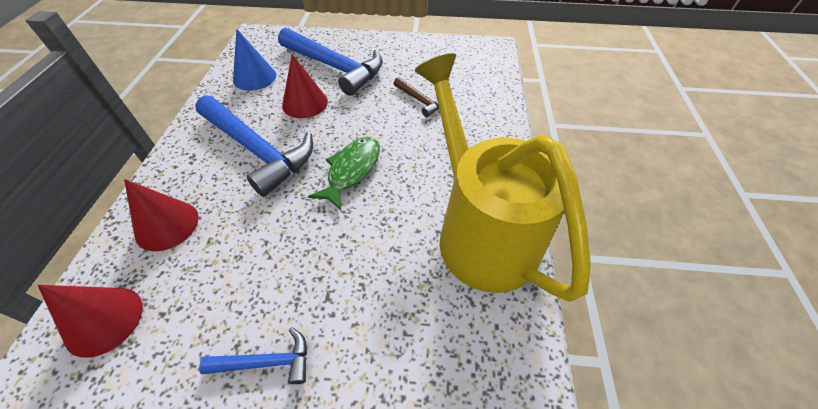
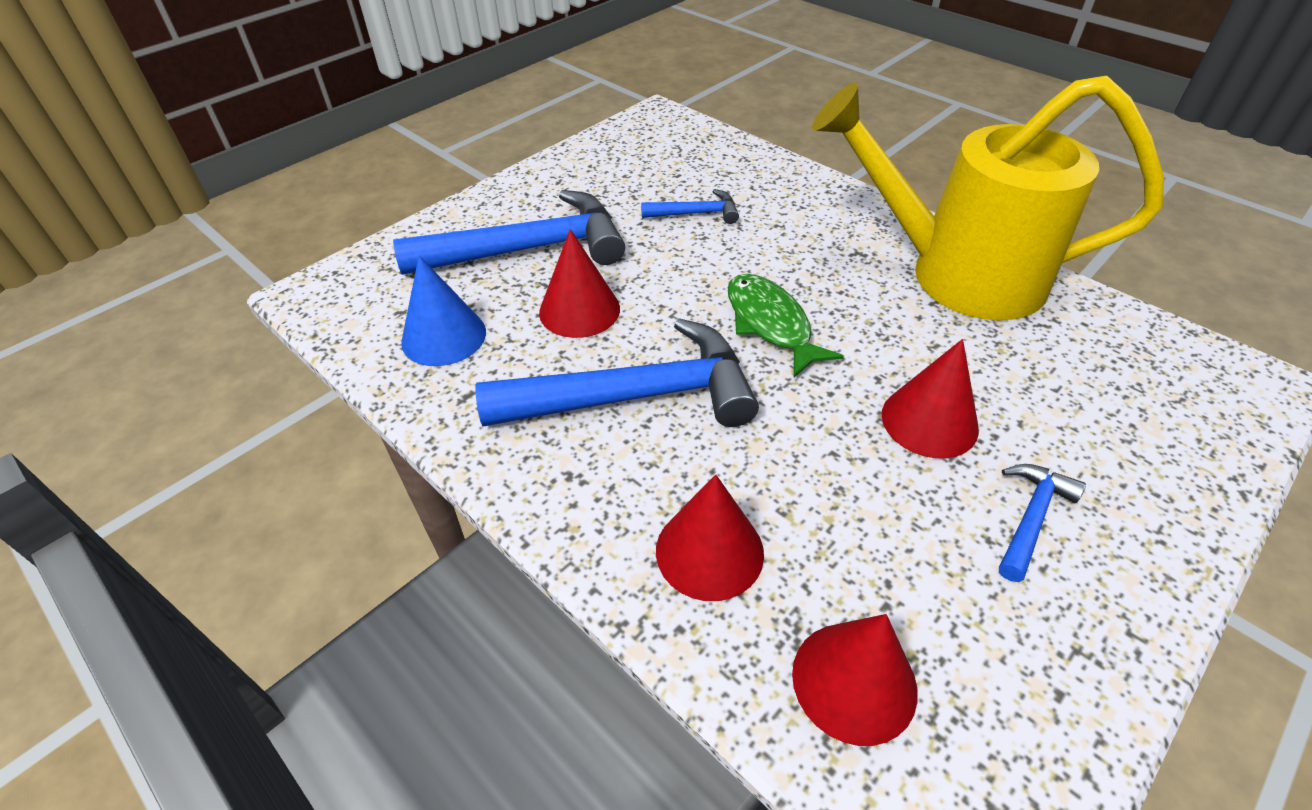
camera: 50 degrees left, 5 degrees down
brown hammer [393,77,439,117] -> blue hammer [641,189,739,224]
none -> red cone [882,339,979,458]

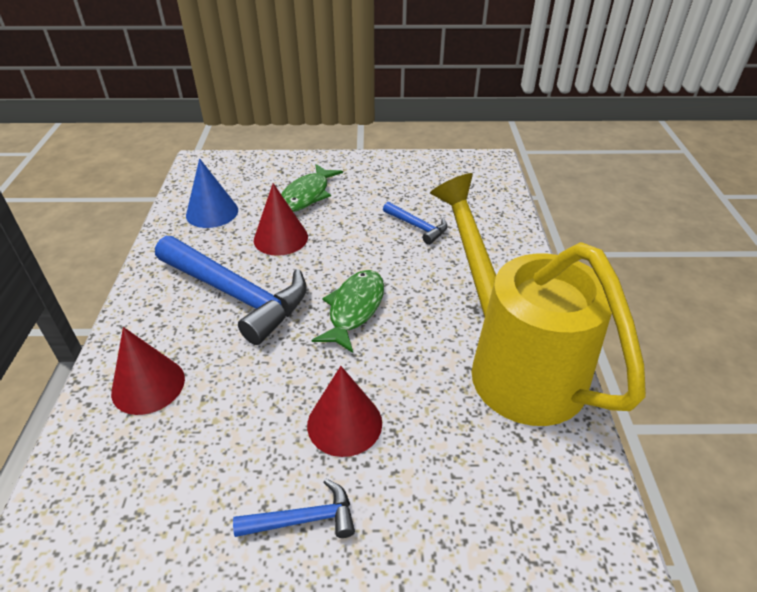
camera: 45 degrees right, 5 degrees down
blue hammer [393,190,625,275] -> green fish [281,164,343,212]
red cone [792,614,918,746] -> none

